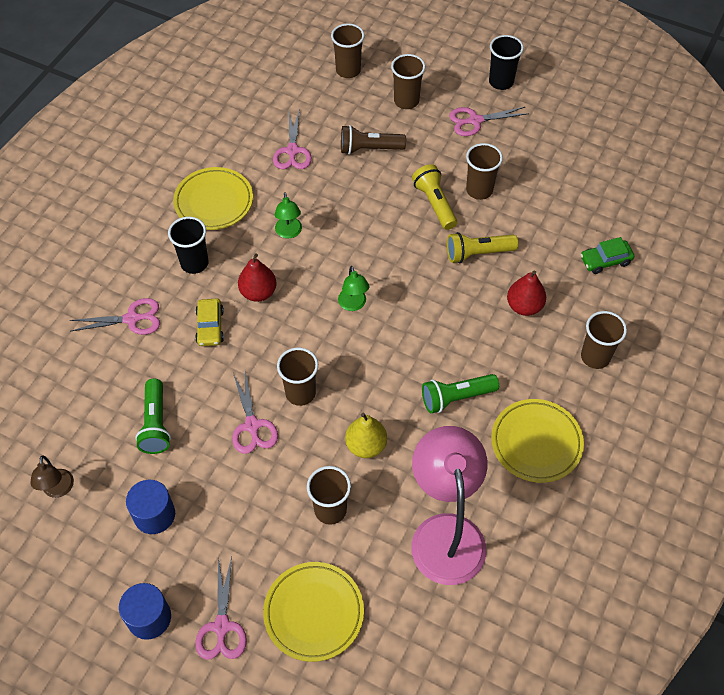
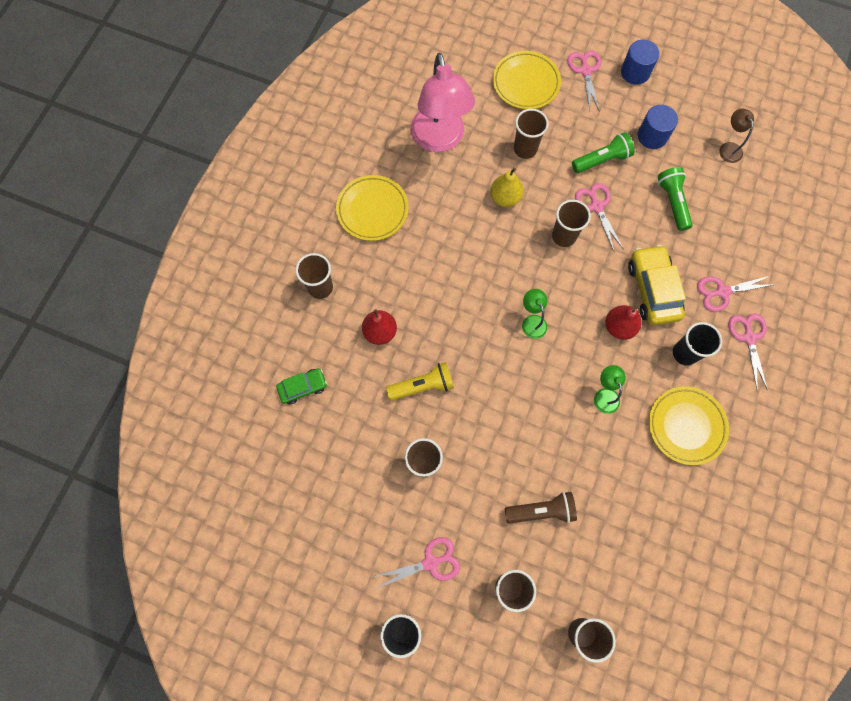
camera: 175 degrees right, 15 degrees up
yellow car [195,299,224,346] -> yellow car [628,245,686,325], size x1.72
pink scissors [273,111,312,169] -> pink scissors moved to [728,313,768,391]
yellow flashlight [412,164,457,230] -> none
green flashlight [422,374,499,413] -> green flashlight moved to [572,132,635,173]

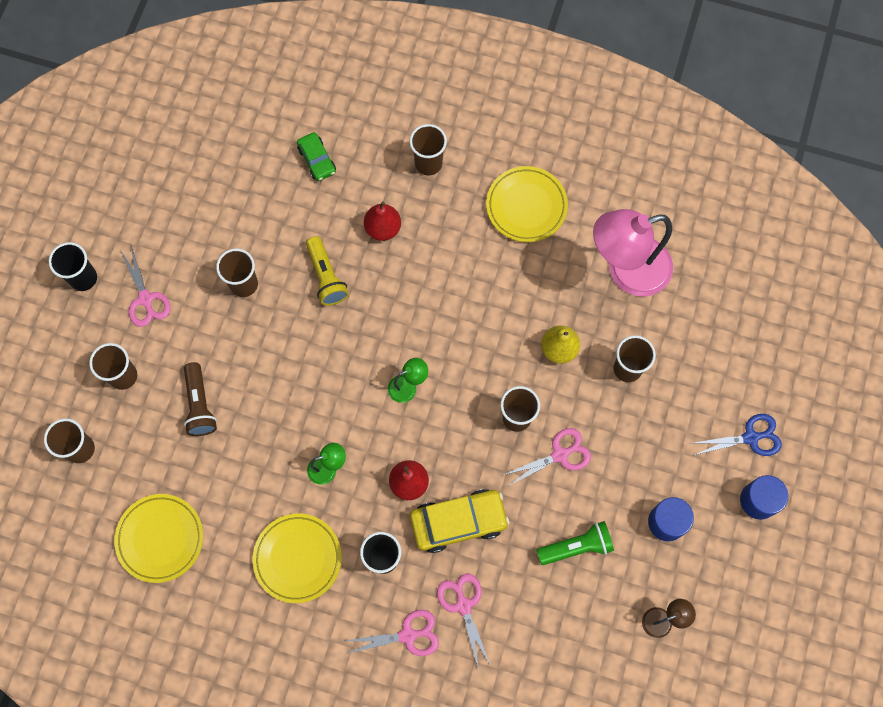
camera: 85 degrees right, 0 degrees up
yellow plate [493,51,561,109] -> yellow plate moved to [114,494,203,583]
pink scissors [567,50,601,110] -> blue scissors [694,414,782,456]
green flashlight [572,132,635,173] -> none

